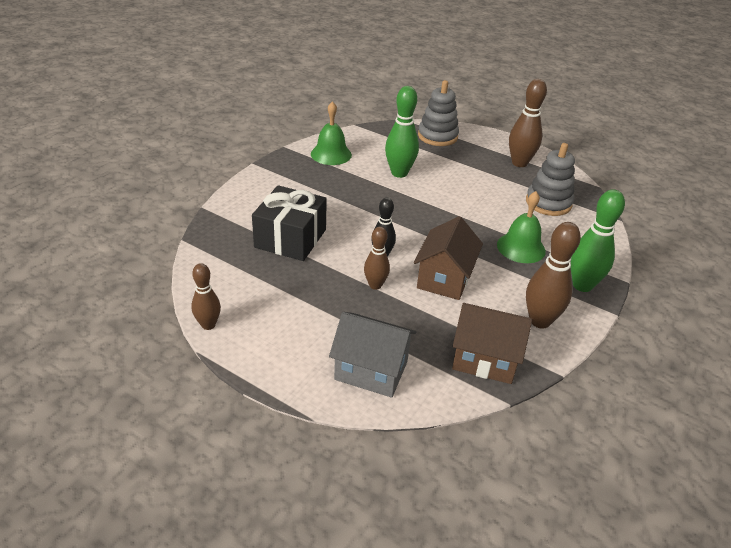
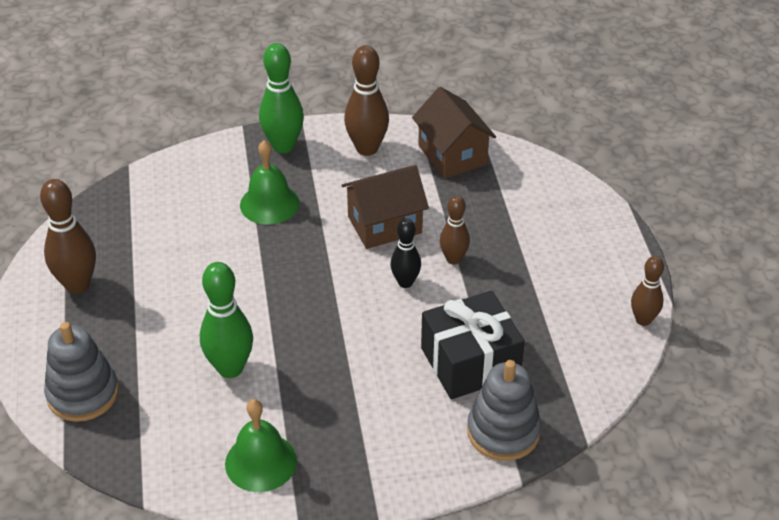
camera: 130 degrees left, 5 degrees up
grey house [329,312,416,398] -> none
grey stacking toy [526,143,575,216] -> grey stacking toy moved to [467,360,541,461]

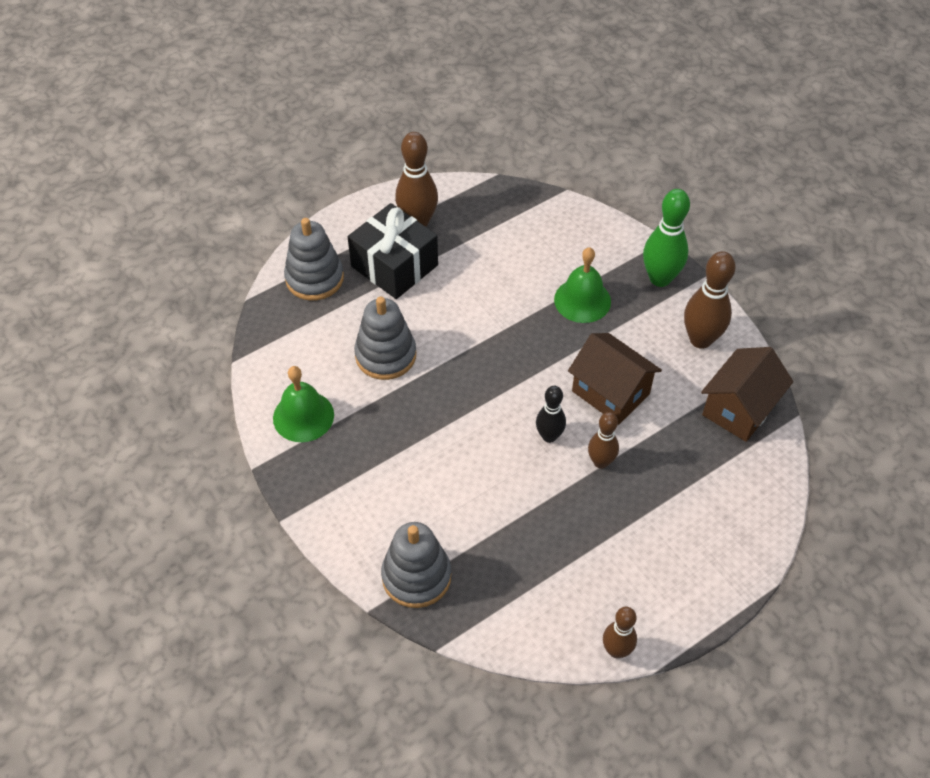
camera: 65 degrees right, 10 degrees up
green bowling pin [200,262,253,378] -> grey stacking toy [354,296,416,380]
black gift [421,291,525,399] -> black gift moved to [348,203,438,299]

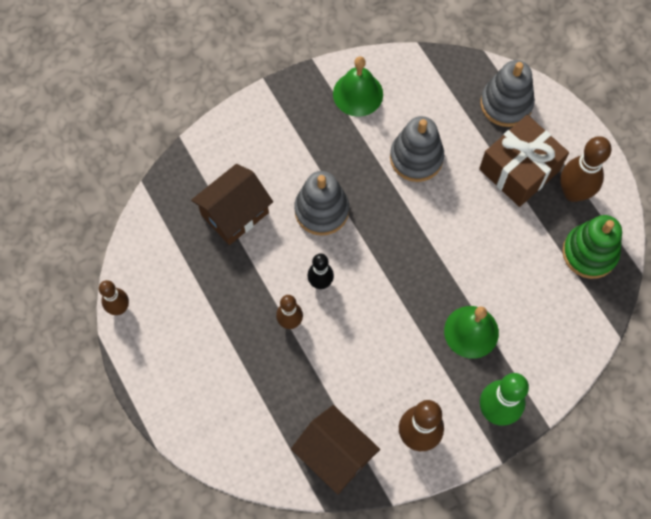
camera: 95 degrees right, 15 degrees up
black gift [348,203,438,299] -> brown gift [479,115,569,207]
grey stacking toy [381,522,451,608] -> grey stacking toy moved to [294,171,349,235]
brown house [568,333,662,425] -> brown house moved to [191,164,273,245]
none -> green stacking toy [562,215,622,279]

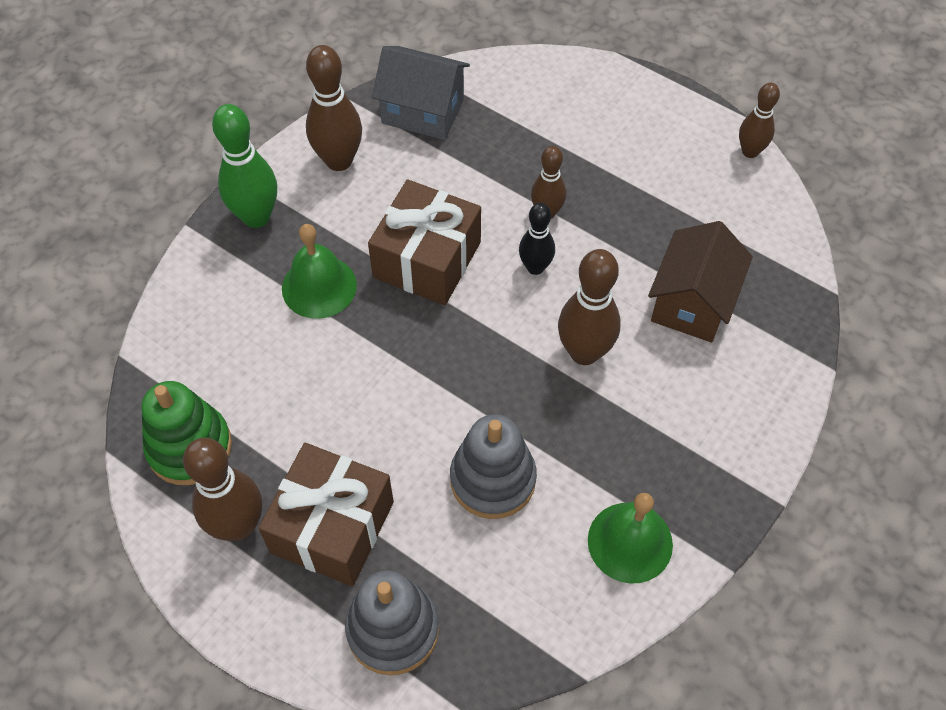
camera: 155 degrees right, 10 degrees down
brown house [291,405,380,495] -> grey house [372,46,470,140]
grey stacking toy [294,171,349,235] -> brown bowling pin [558,249,621,365]
none -> brown gift [368,179,481,305]

